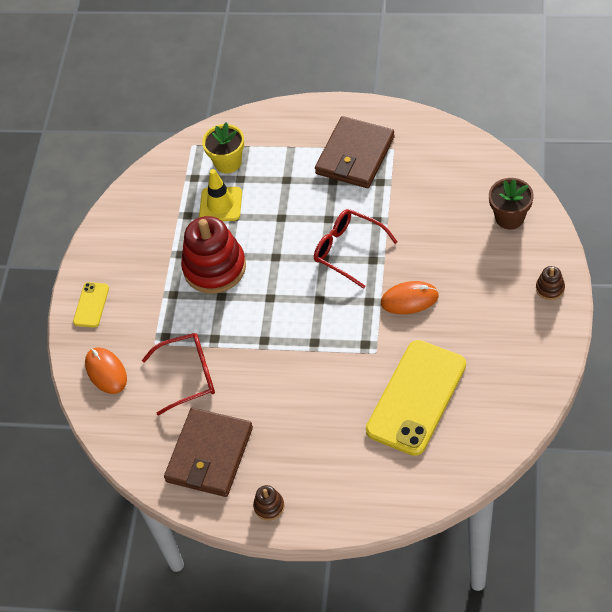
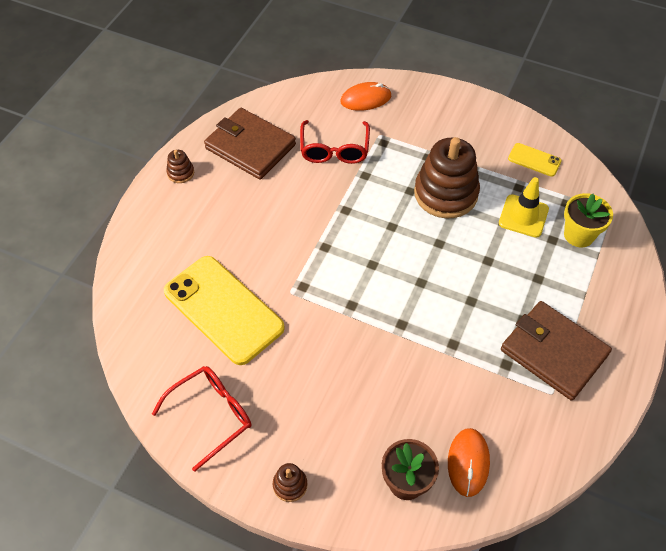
camera: 100 degrees right, 0 degrees up
yellow phone [73,282,109,328] -> yellow phone moved to [508,143,562,177]
red stacking toy [181,216,246,294] -> brown stacking toy [414,137,480,218]
red glasses [314,209,398,289] -> red glasses moved to [152,366,251,472]
orange mouse [381,281,439,314] -> orange mouse moved to [448,428,490,497]

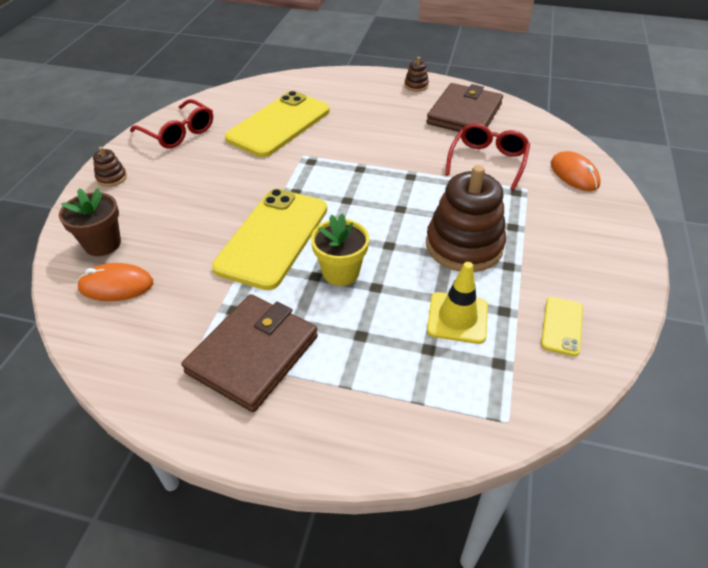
camera: 80 degrees right, 10 degrees down
red glasses [300,120,370,164] -> red glasses turned 120 degrees clockwise [445,123,530,190]
yellow flower pot [564,193,613,247] -> yellow flower pot moved to [311,214,369,286]
none -> yellow phone [212,189,327,290]

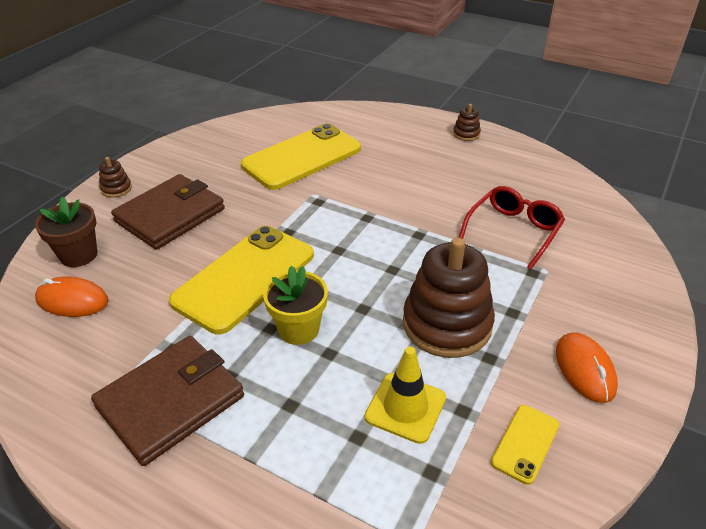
camera: 15 degrees right, 5 degrees down
red glasses [130,99,213,149] -> none
brown wallet [427,83,503,132] -> brown wallet moved to [111,174,225,250]
orange mouse [551,151,601,191] -> orange mouse moved to [556,333,618,403]

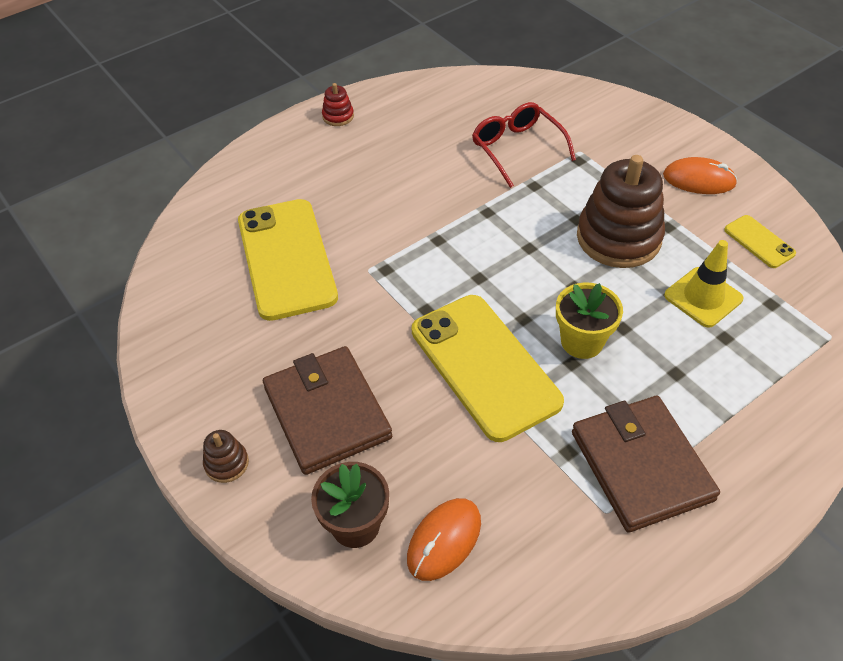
camera: 65 degrees left, 10 degrees up
brown stacking toy [453,104,481,141] -> red stacking toy [322,83,354,126]

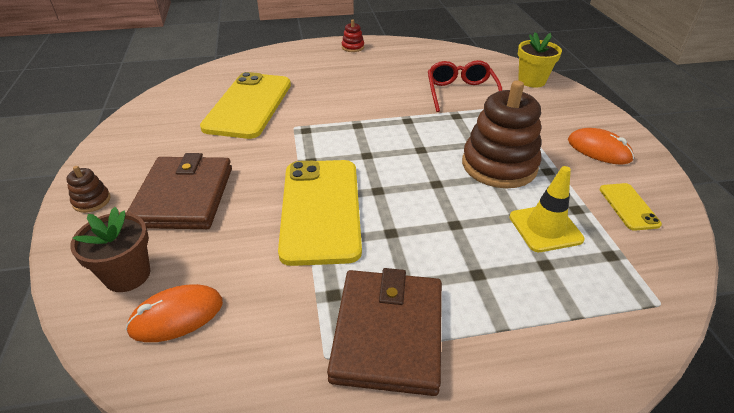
camera: 25 degrees right, 10 degrees down
yellow flower pot [556,282,623,359] -> yellow flower pot moved to [518,32,562,88]

